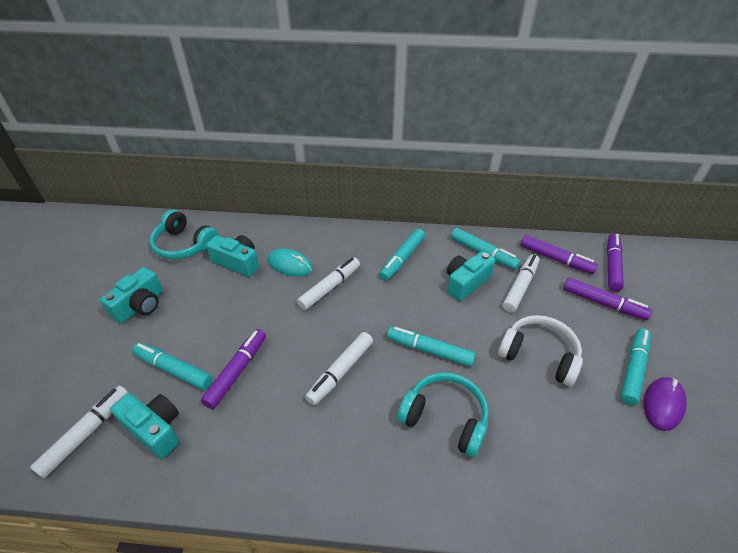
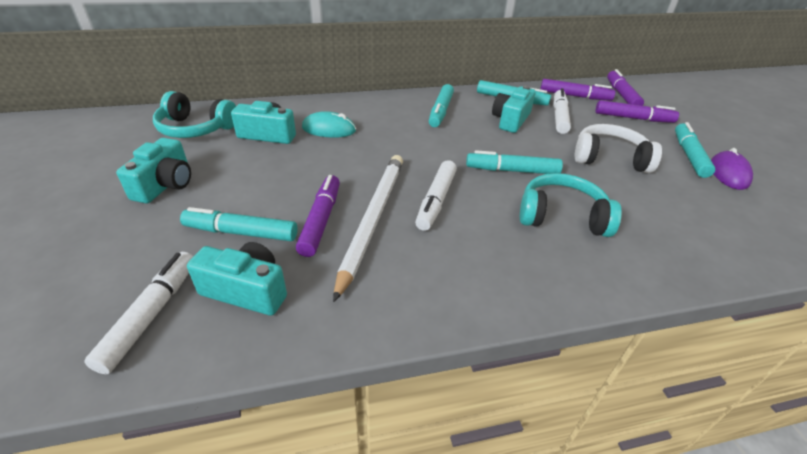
camera: 20 degrees left, 5 degrees down
white marker [297,257,360,310] -> none
none -> white pencil [333,155,403,302]

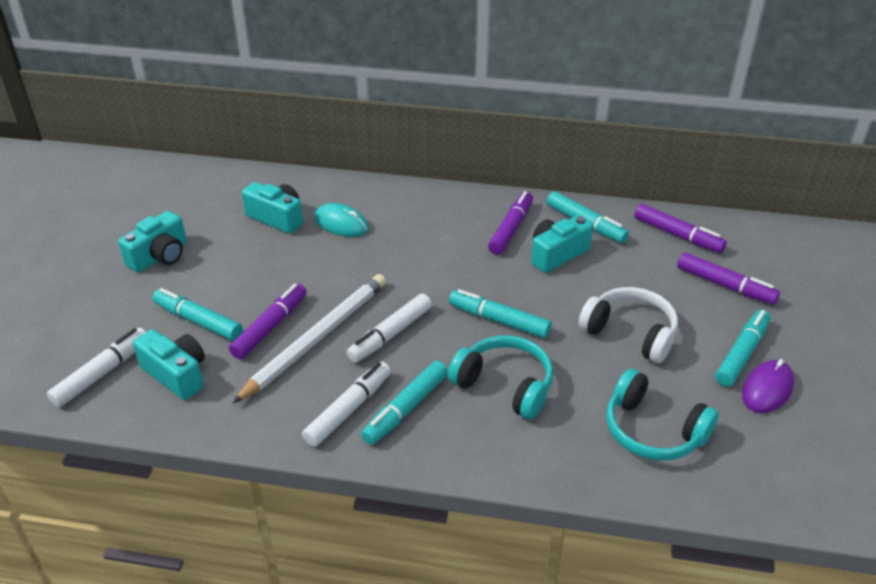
camera: 25 degrees right, 0 degrees up
turquoise headphones [153,91,236,138] -> turquoise headphones moved to [606,369,719,461]
turquoise marker [429,84,454,127] -> turquoise marker moved to [361,361,448,445]
white marker [553,88,571,134] -> white marker moved to [302,362,391,447]
purple marker [607,69,644,106] -> purple marker moved to [488,191,533,255]

